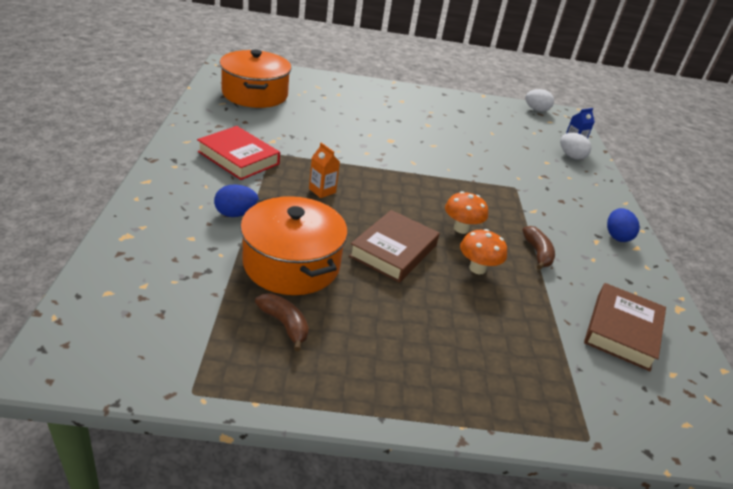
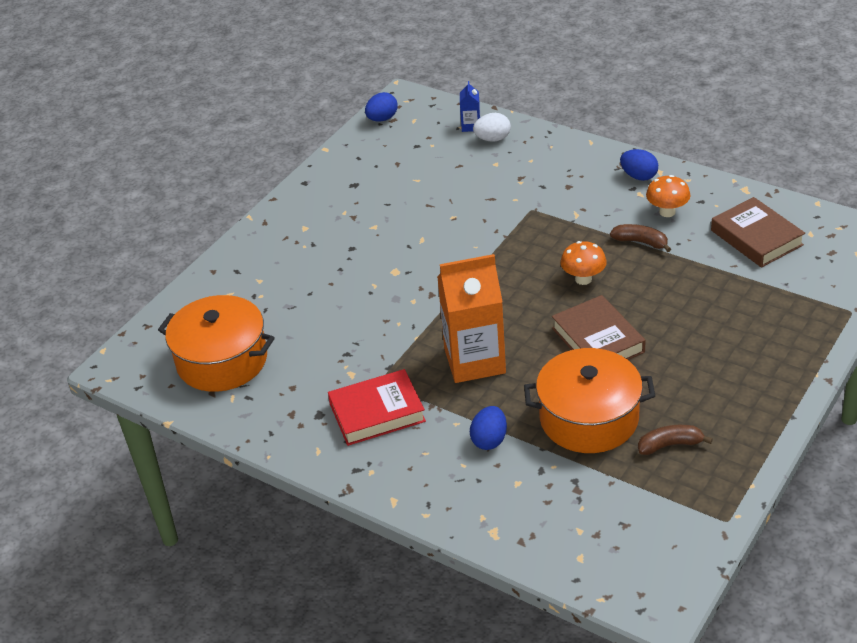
camera: 50 degrees left, 5 degrees up
orange carton [309,143,340,198] -> orange carton [437,254,506,383], size x2.30
orange mushroom [460,229,507,274] -> orange mushroom moved to [646,175,690,217]
white egg [525,89,554,112] -> blue egg [365,92,398,122]

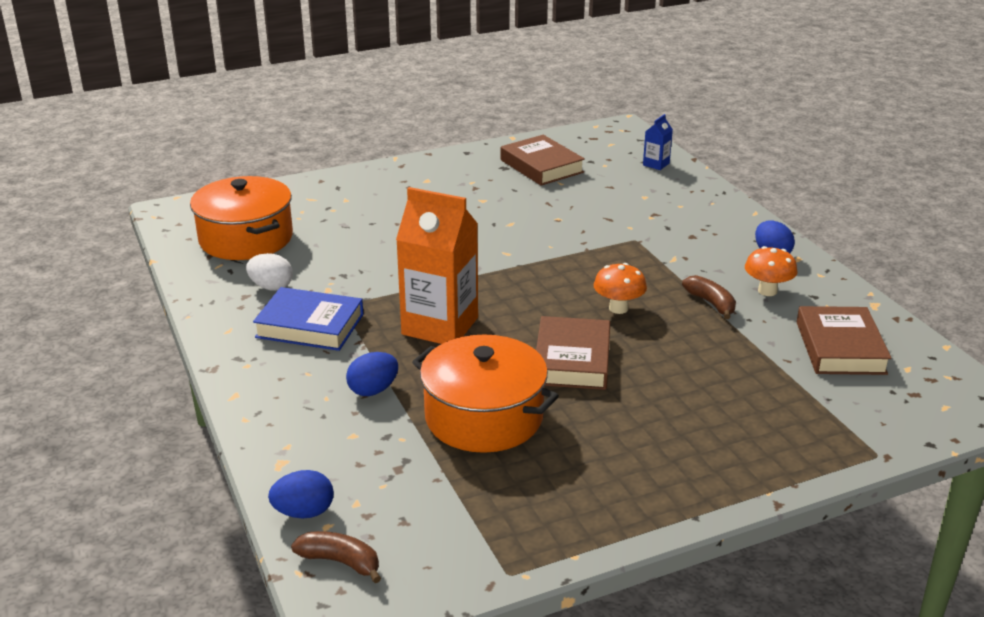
camera: 30 degrees right, 10 degrees down
red book [328,369,426,446] -> blue book [253,287,364,351]
blue egg [365,92,398,122] -> blue egg moved to [268,470,334,518]
white egg [473,113,511,142] -> white egg moved to [246,253,293,291]
brown banana [638,425,713,455] -> brown banana moved to [291,531,381,583]
none -> brown book [501,135,585,186]

